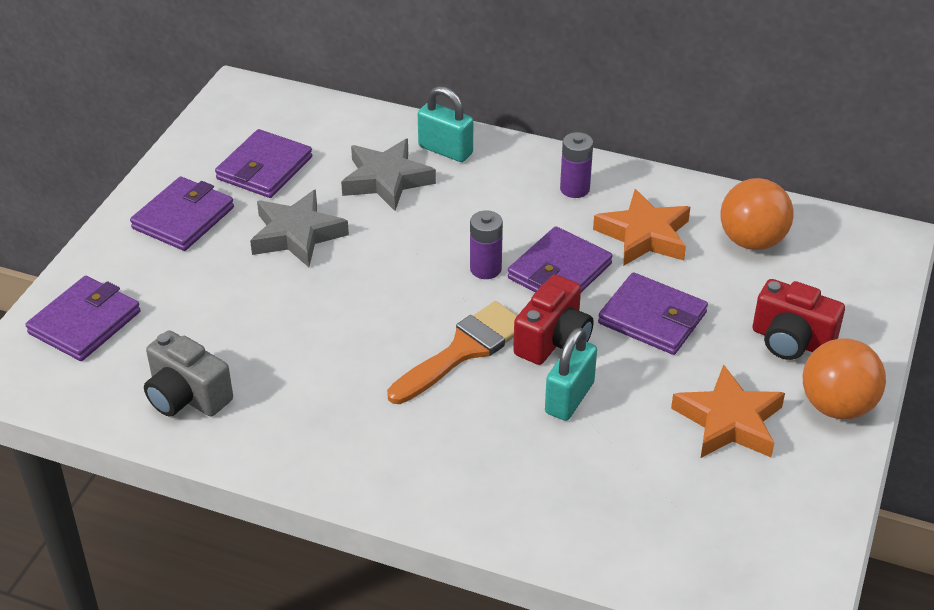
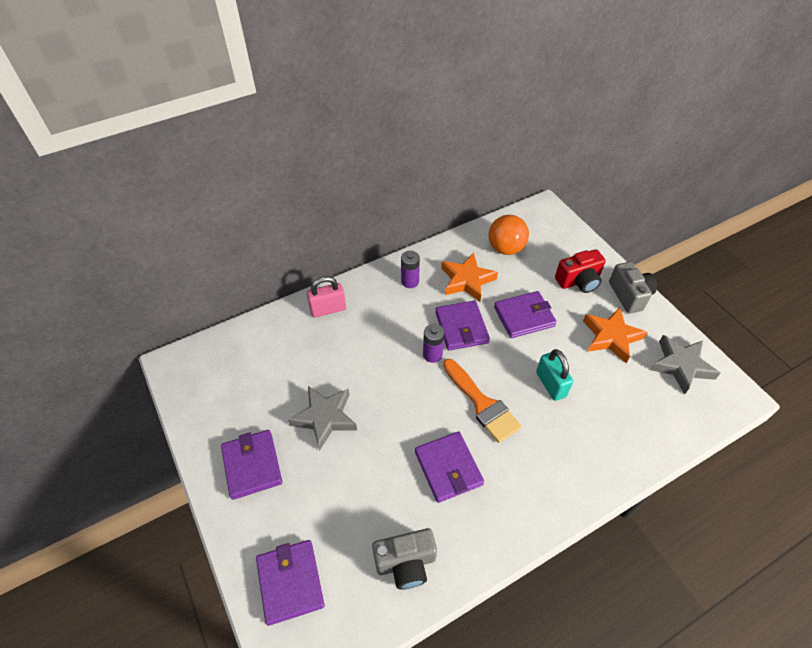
camera: 50 degrees left, 10 degrees up
purple wallet [215,129,312,198] -> purple wallet moved to [415,432,484,503]
grey star [341,139,436,211] -> grey star moved to [650,335,720,395]
orange brush [387,301,517,404] -> orange brush turned 150 degrees clockwise [443,359,522,443]
turquoise padlock [418,86,473,162] -> pink padlock [307,276,346,318]
red camera [513,275,594,365] -> none
orange ball [803,339,886,419] -> grey camera [609,262,657,314]

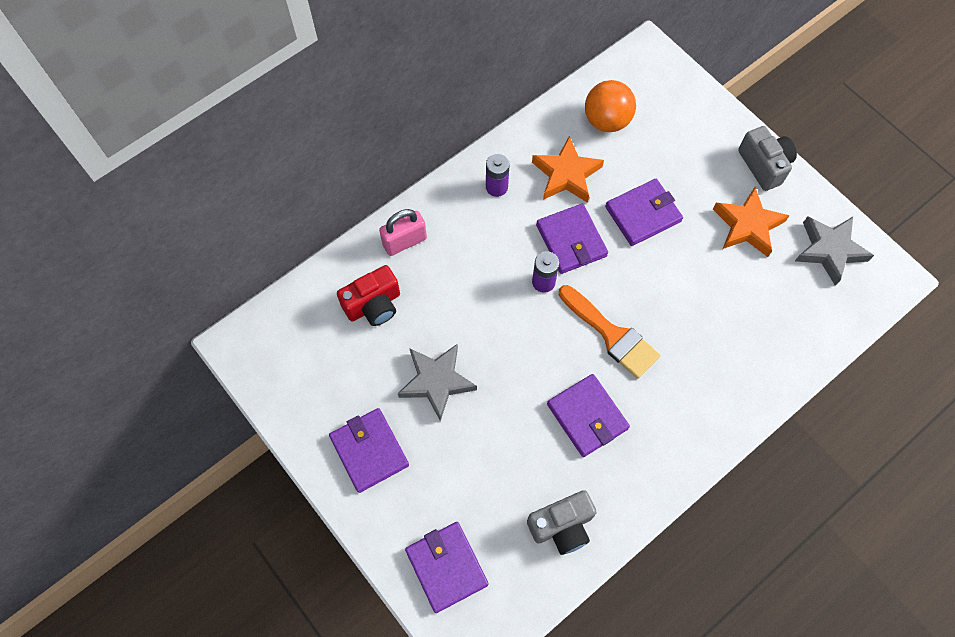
camera: 10 degrees left, 15 degrees up
turquoise padlock [536,349,573,401] -> none
red camera [555,249,606,293] -> red camera moved to [337,265,400,326]

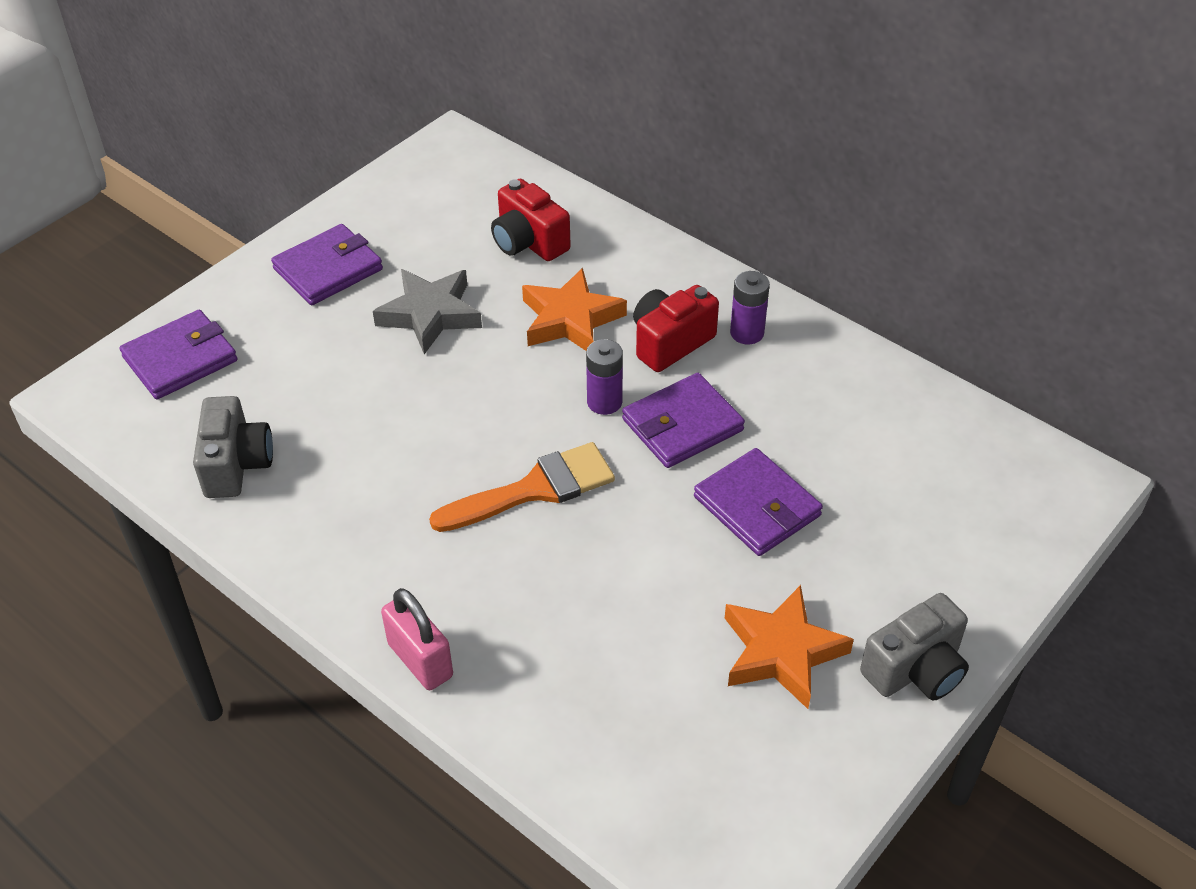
camera: 80 degrees right, 20 degrees down
pink padlock [379,209,427,256] -> pink padlock moved to [381,588,453,690]
grey camera [527,490,597,555] -> grey camera turned 150 degrees counterclockwise [193,396,273,498]
orange star [532,136,604,203] -> orange star moved to [522,268,627,351]
purple wallet [547,374,630,457] -> none
orange brush [559,285,660,379] -> orange brush turned 150 degrees counterclockwise [429,442,615,532]
orange ball [585,80,636,132] -> none
grey star [795,216,874,286] -> none
none -> red camera [633,285,719,372]

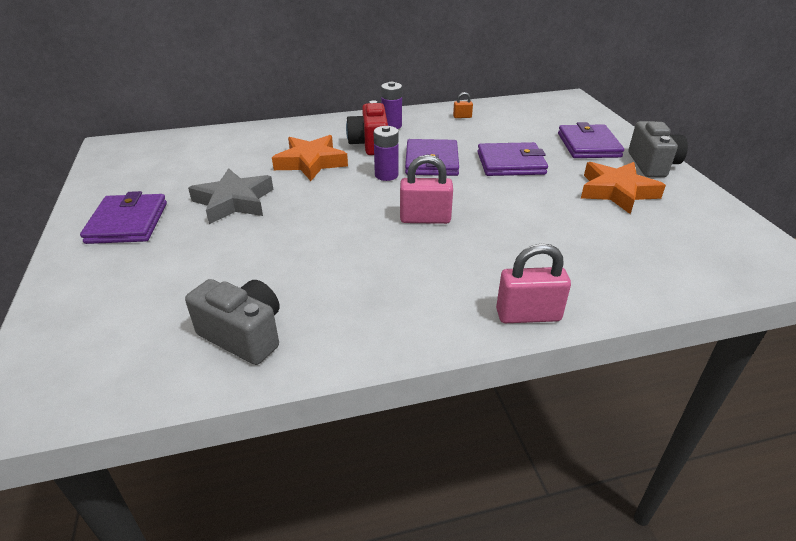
camera: 55 degrees left, 10 degrees down
purple wallet [119,310,238,399] -> purple wallet moved to [558,122,624,158]
orange brush [429,442,615,532] -> pink padlock [400,155,453,224]
red camera [491,179,571,261] -> none
none -> orange padlock [453,92,473,118]

